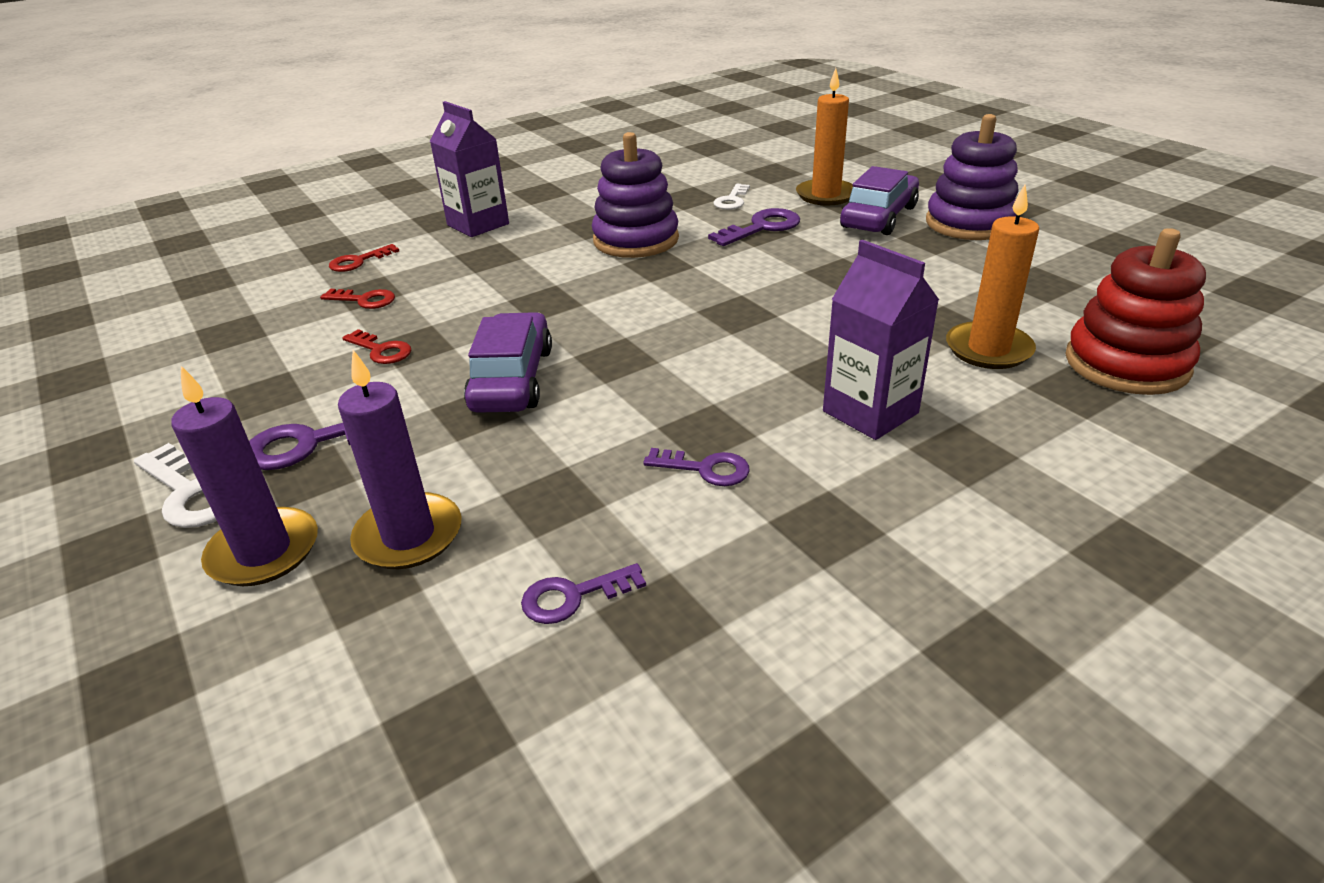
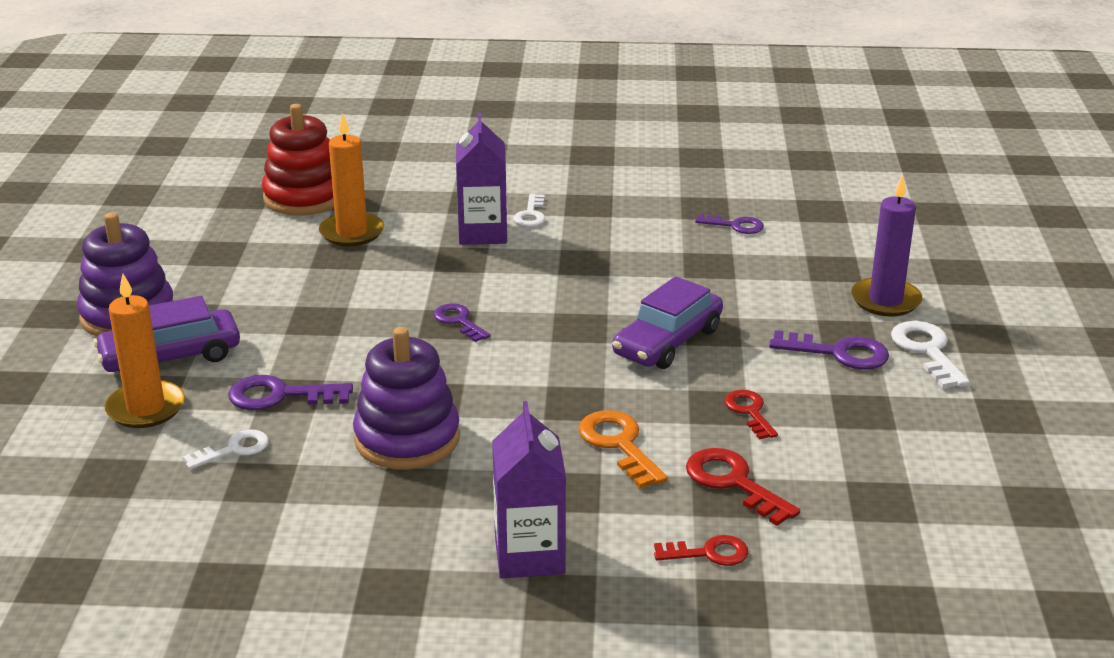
camera: 145 degrees left, 5 degrees down
red key [320,289,395,309] -> red key [686,448,800,526], size x1.50
purple candle [338,350,462,569] -> none
purple key [643,448,750,486] -> purple key moved to [434,303,490,342]
none -> white key [513,194,546,227]
none -> orange key [579,410,668,488]

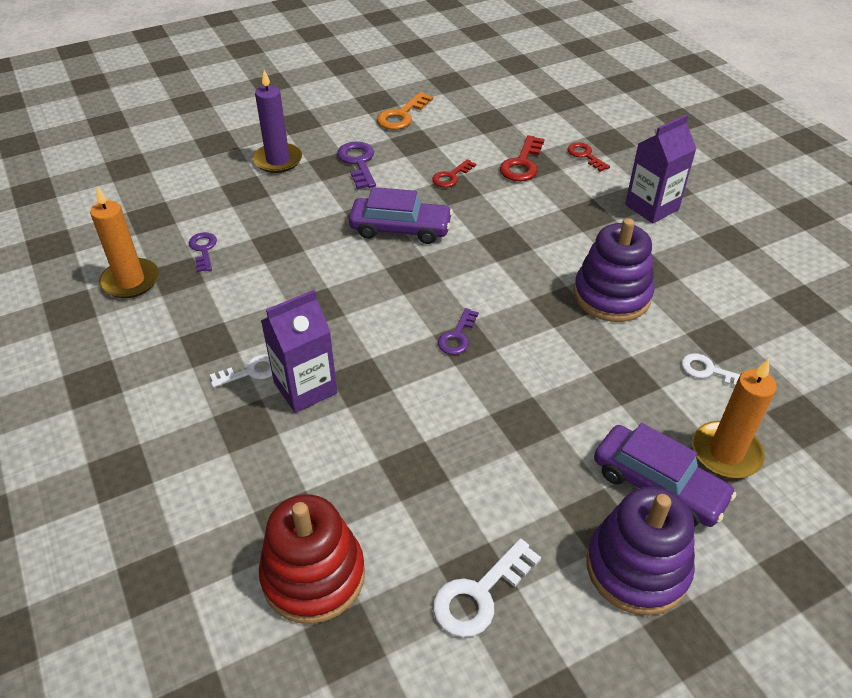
camera: 120 degrees left, 15 degrees up
purple key [228,375,353,410] -> none
orange candle [319,113,384,246] -> orange candle moved to [90,186,159,298]
orange key [579,410,668,488] -> orange key moved to [377,92,433,130]
white key [891,321,970,388] -> white key moved to [433,538,541,637]

